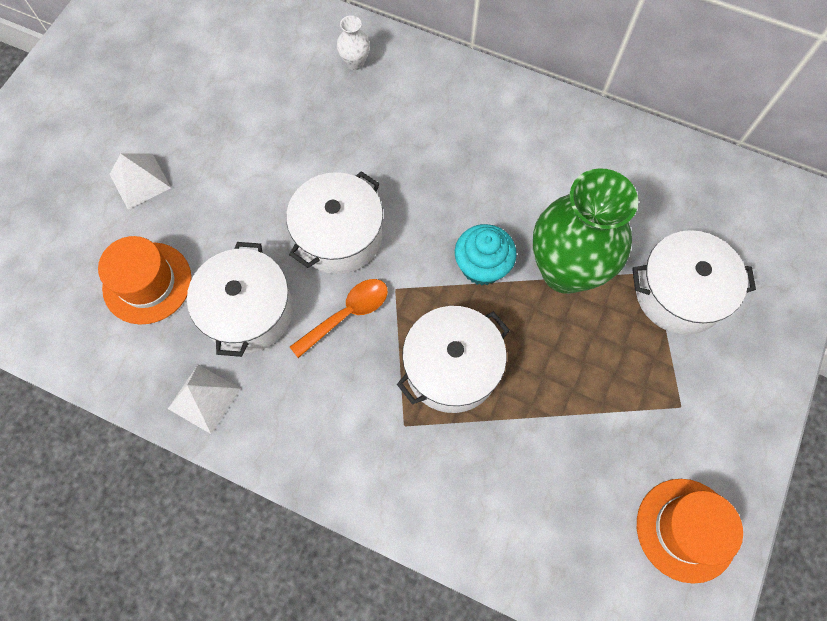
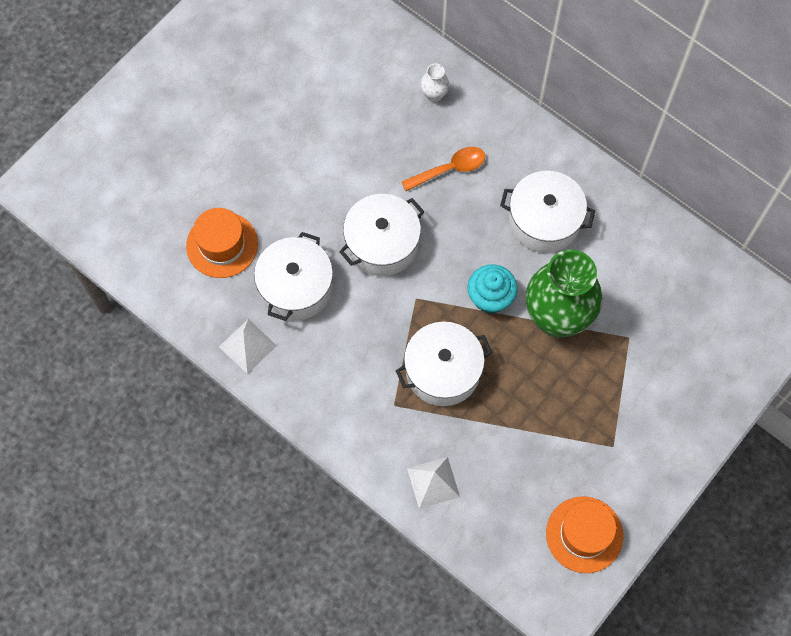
camera: 15 degrees right, 0 degrees up
white pyramid [109,153,171,209] -> white pyramid moved to [407,457,460,509]
orange spoon [290,279,388,358] -> orange spoon moved to [402,147,485,191]
white pot [632,230,756,335] -> white pot moved to [500,171,595,253]

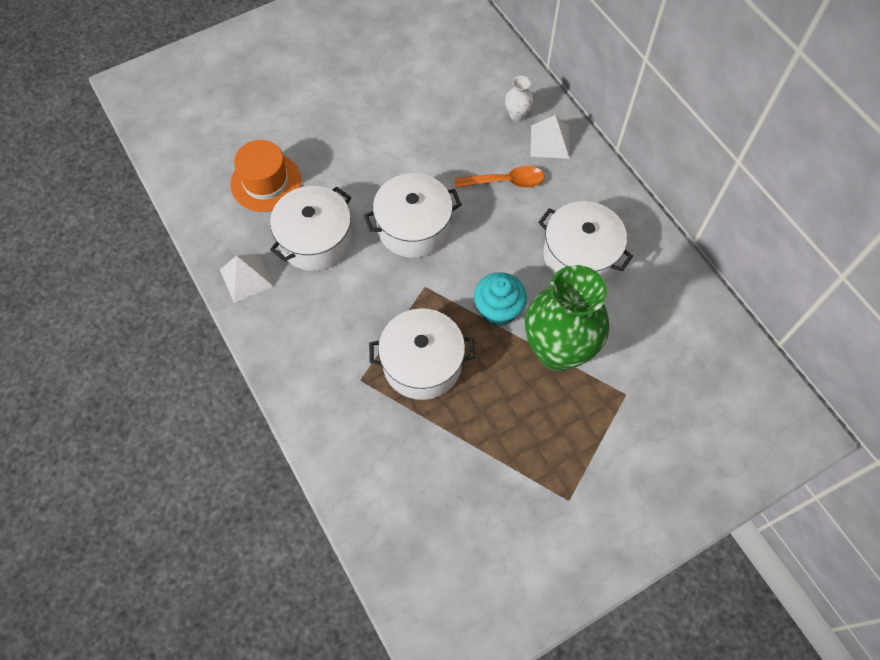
camera: 20 degrees right, 5 degrees down
white pyramid [407,457,460,509] -> white pyramid moved to [531,115,570,159]
orange hat [546,497,623,573] -> none

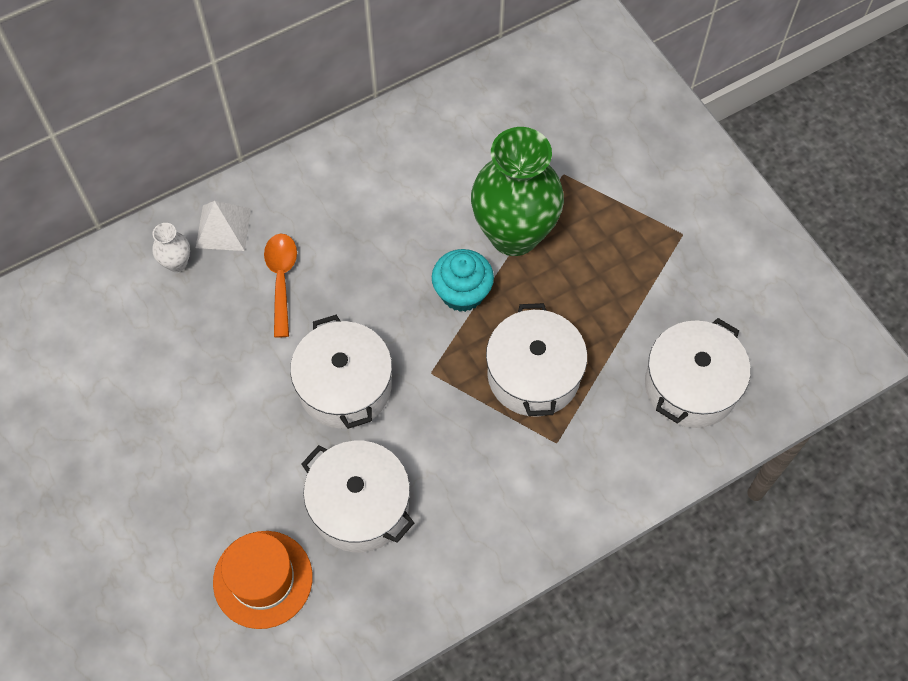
camera: 90 degrees left, 0 degrees up
white pyramid [220,254,274,303] -> none
white pot [538,201,633,281] -> white pot moved to [645,318,750,428]

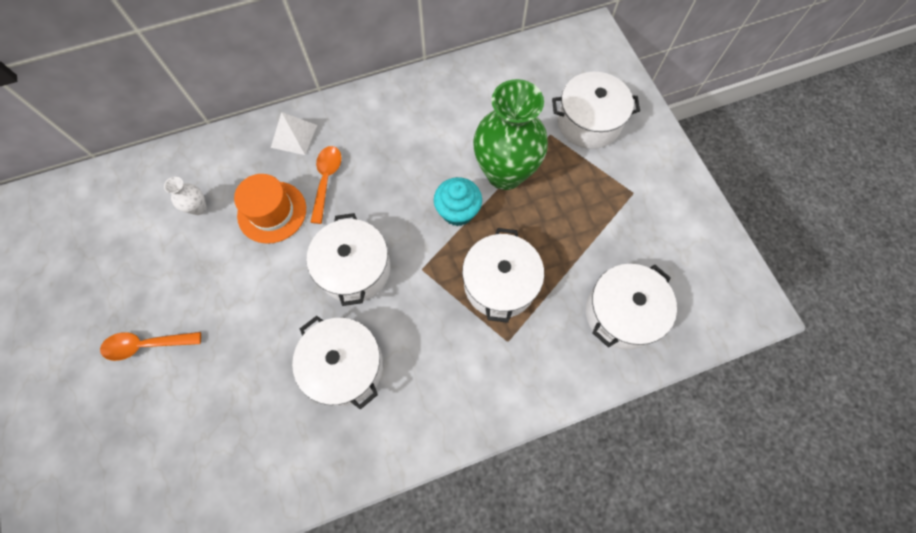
camera: 10 degrees right, 5 degrees up
white vase [152,223,190,272] -> white vase moved to [164,177,207,215]
orange hat [213,531,313,629] -> orange hat moved to [234,174,306,244]
none -> orange spoon [100,332,201,361]
none -> white pot [552,72,640,149]

